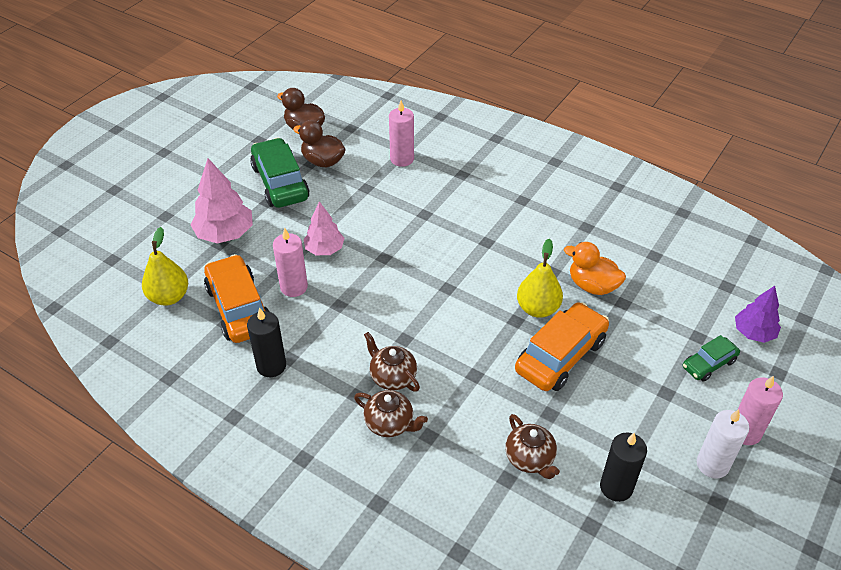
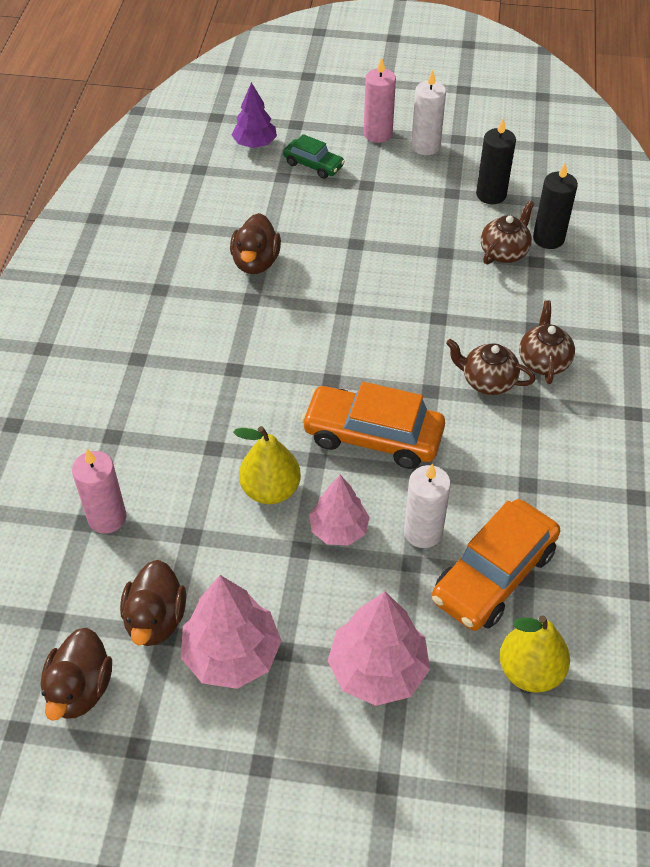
camera: 115 degrees left, 5 degrees up
black candle [247,307,286,377] -> black candle moved to [533,162,578,249]
green car [250,138,310,208] -> pink tree [181,575,282,689]
pink candle [273,228,308,297] -> white candle [404,463,451,548]
brown teapot [364,332,420,392] -> brown teapot turned 90 degrees clockwise [446,339,535,395]
orange car [515,302,609,391] -> orange car moved to [301,382,445,469]
yellow pear [517,239,563,318] -> yellow pear moved to [233,426,301,504]
orange duck [564,242,626,295] -> brown duck [230,213,281,274]

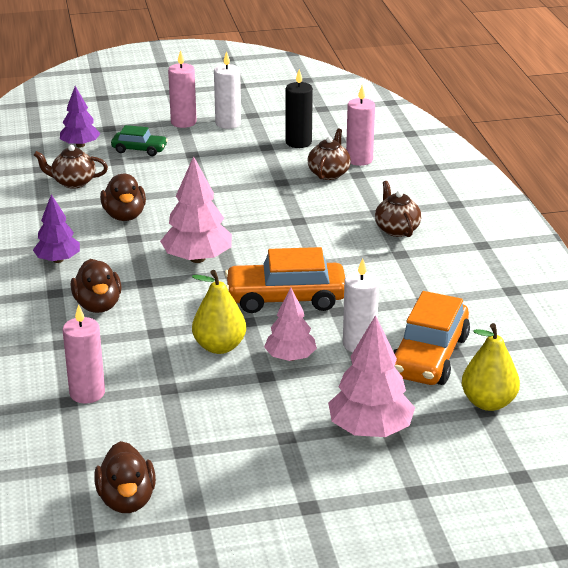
camera: 20 degrees left, 20 degrees down
brown duck [120,560,186,646] -> brown duck moved to [71,259,122,313]
pink tree [181,575,282,689] -> pink tree moved to [160,156,232,263]
brown teapot [446,339,535,395] -> brown teapot moved to [34,145,108,189]
black candle [533,162,578,249] -> pink candle [346,86,375,166]
none -> purple tree [33,194,80,263]

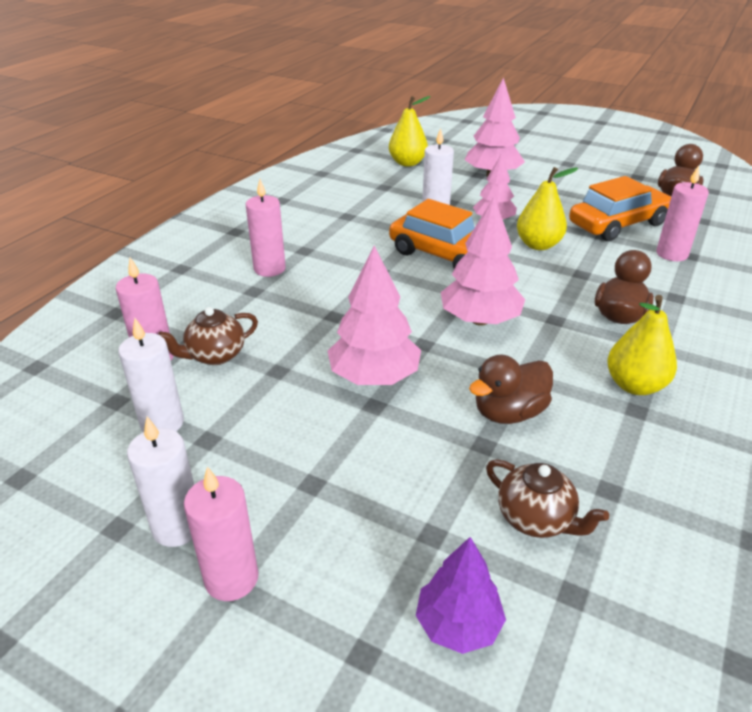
camera: 140 degrees left, 5 degrees up
purple tree [33,194,80,263] -> yellow pear [607,295,677,395]
brown duck [100,174,146,221] -> brown duck turned 150 degrees counterclockwise [469,355,553,424]
green car [111,125,168,156] -> none
black candle [286,69,313,148] -> white candle [118,318,184,432]
brown teapot [375,181,421,237] -> pink candle [246,179,286,277]
orange car [393,291,470,385] -> orange car moved to [569,176,671,241]
none -> pink tree [328,246,421,385]

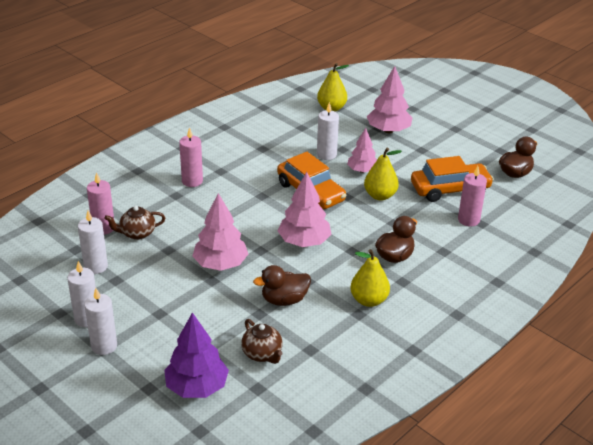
camera: 15 degrees right, 0 degrees up
pink candle [184,467,258,601] -> white candle [84,288,117,355]
purple tree [416,537,506,654] -> purple tree [164,312,229,398], size x1.53

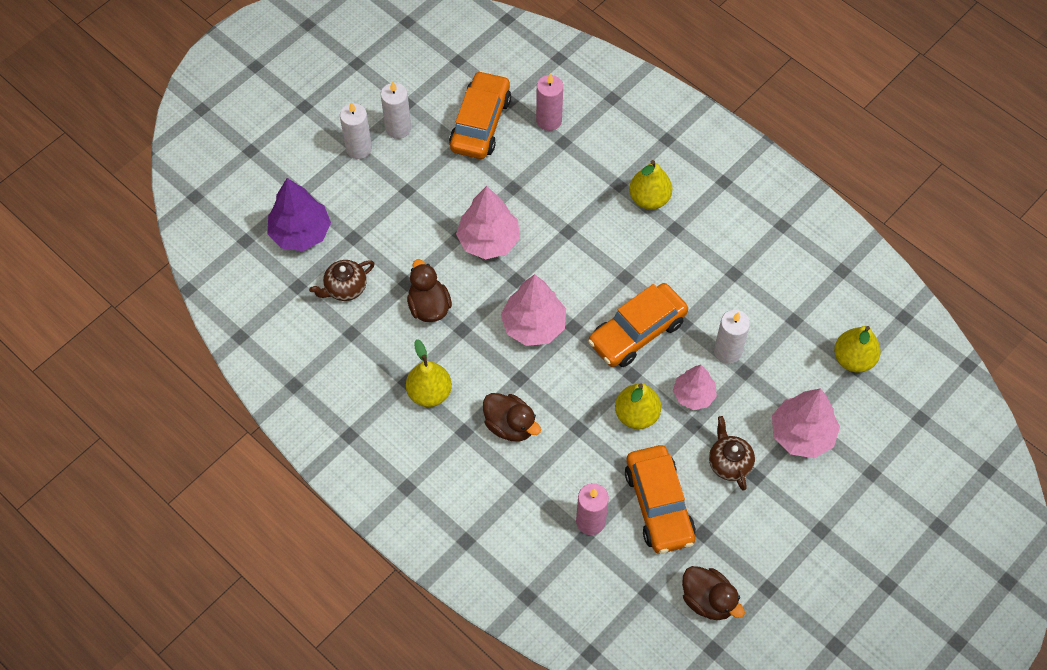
camera: 90 degrees right, 25 degrees up
white candle [78,211,108,274] -> orange car [449,71,511,159]
brown teapot [104,206,165,240] -> brown teapot moved to [709,416,755,491]
pink candle [179,127,203,187] -> yellow pear [629,160,672,210]

